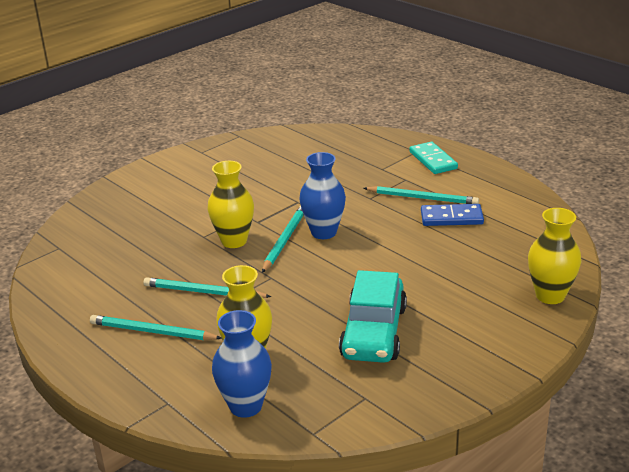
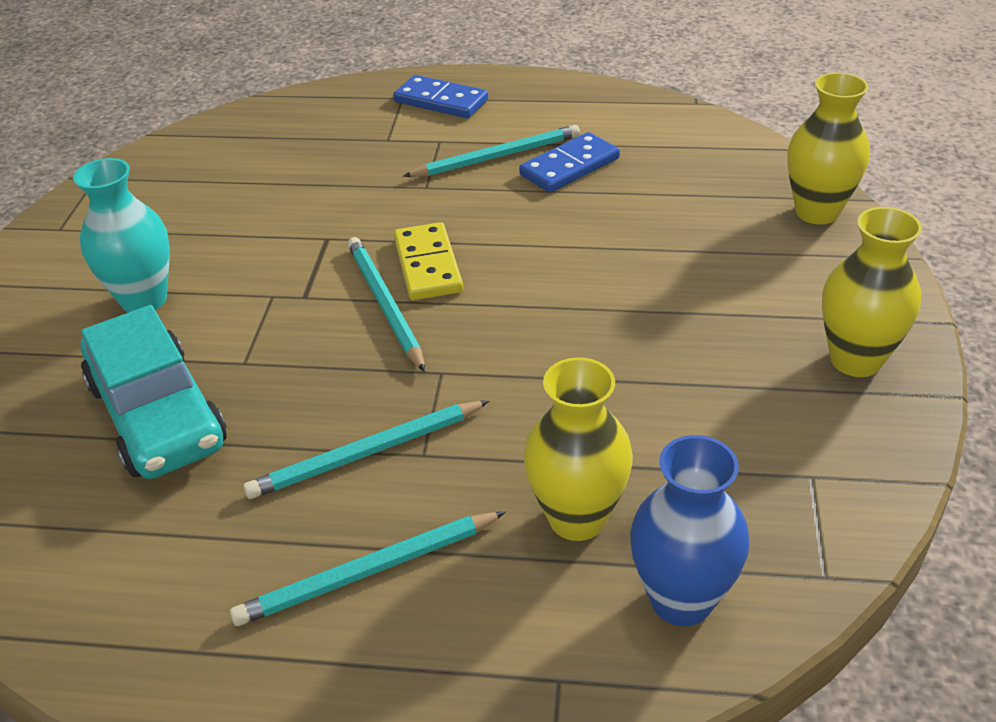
camera: 40 degrees left, 10 degrees up
yellow vase [208,161,254,248] -> yellow vase moved to [822,207,922,377]
blue vase [299,152,346,239] -> yellow domino [394,222,463,300]
turquoise car [339,270,407,363] -> turquoise car moved to [81,305,227,479]
turquoise domino [409,142,458,174] -> blue domino [393,75,488,118]
none -> turquoise vase [73,158,170,313]

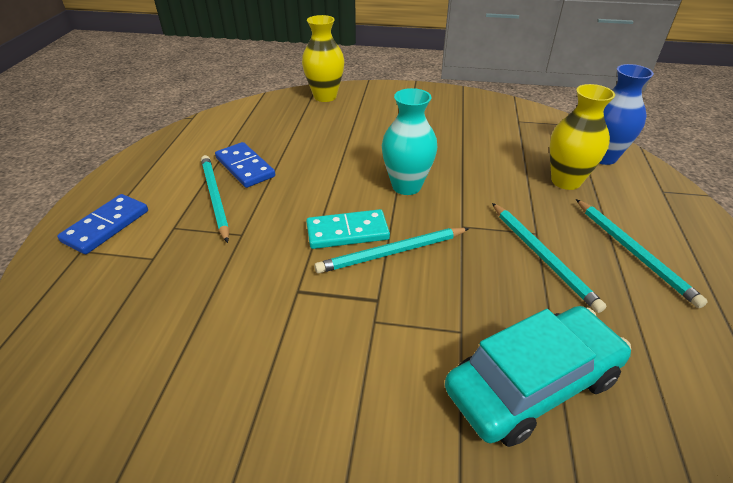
camera: 90 degrees left, 0 degrees up
turquoise vase [73,158,170,313] -> turquoise vase moved to [382,88,437,195]
yellow domino [394,222,463,300] -> turquoise domino [306,209,390,249]
yellow vase [822,207,922,377] -> none

